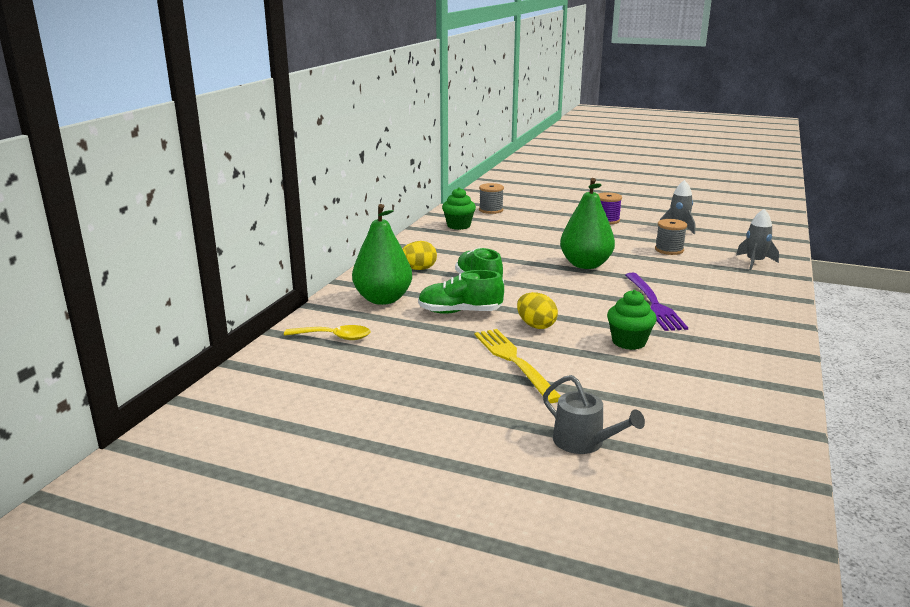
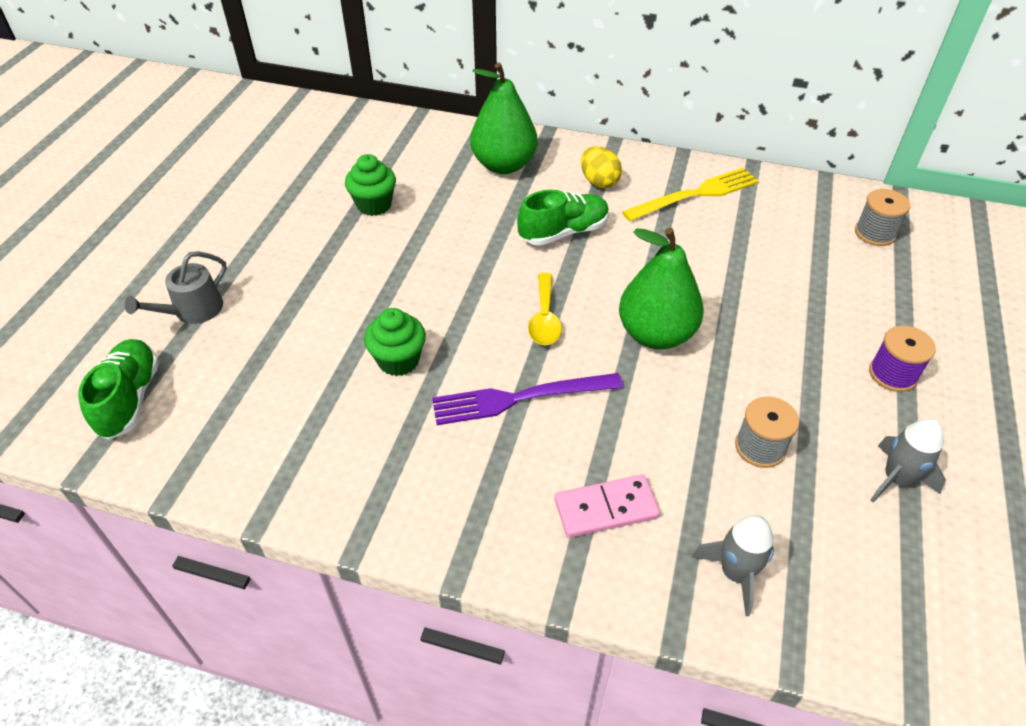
camera: 85 degrees right, 25 degrees up
yellow spoon [284,325,371,340] -> yellow spoon moved to [528,273,562,345]
green shoe [418,270,504,314] -> green shoe moved to [78,339,159,440]
green cupcake [442,187,476,230] -> green cupcake moved to [345,154,396,216]
yellow fork [475,329,560,403] -> yellow fork moved to [622,168,759,221]
yellow egg [517,292,558,329] -> none
none -> pink domino [555,475,660,538]

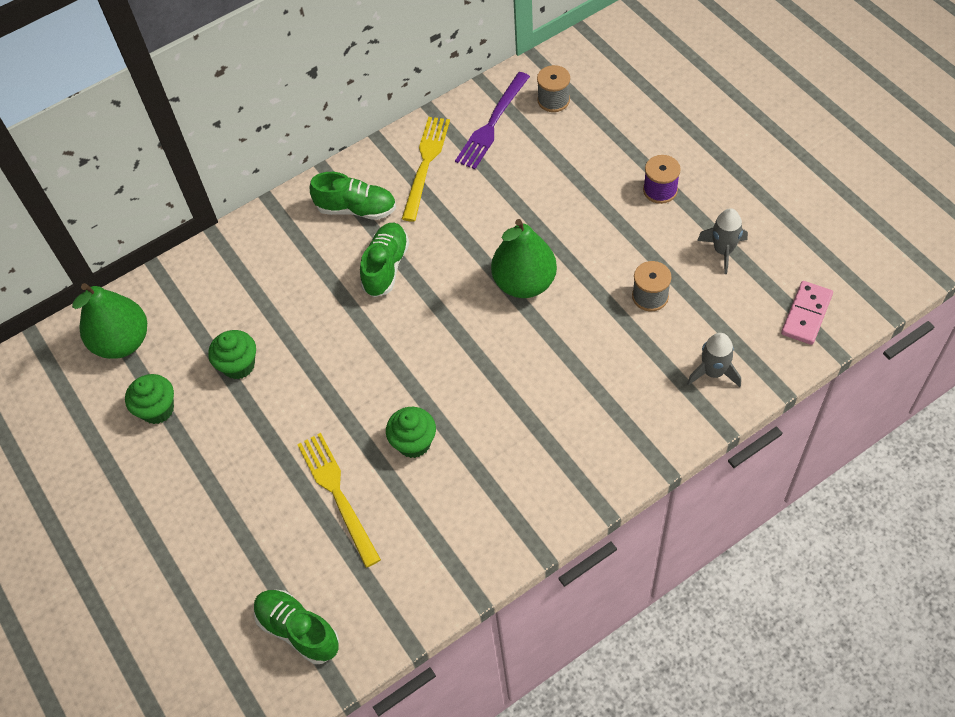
camera: 45 degrees left, 10 degrees up
grey watering can [124,251,227,324] -> none
purple fork [432,373,623,425] -> purple fork moved to [455,72,530,169]
green pear [470,63,538,174] -> green pear moved to [72,283,147,359]
yellow spoon [528,273,562,345] -> none
pink domino [555,475,660,538] -> pink domino moved to [781,281,833,345]
yellow egg [581,146,622,188] -> green shoe [310,172,396,220]
none -> green cupcake [125,374,174,424]
none -> yellow fork [297,433,381,568]

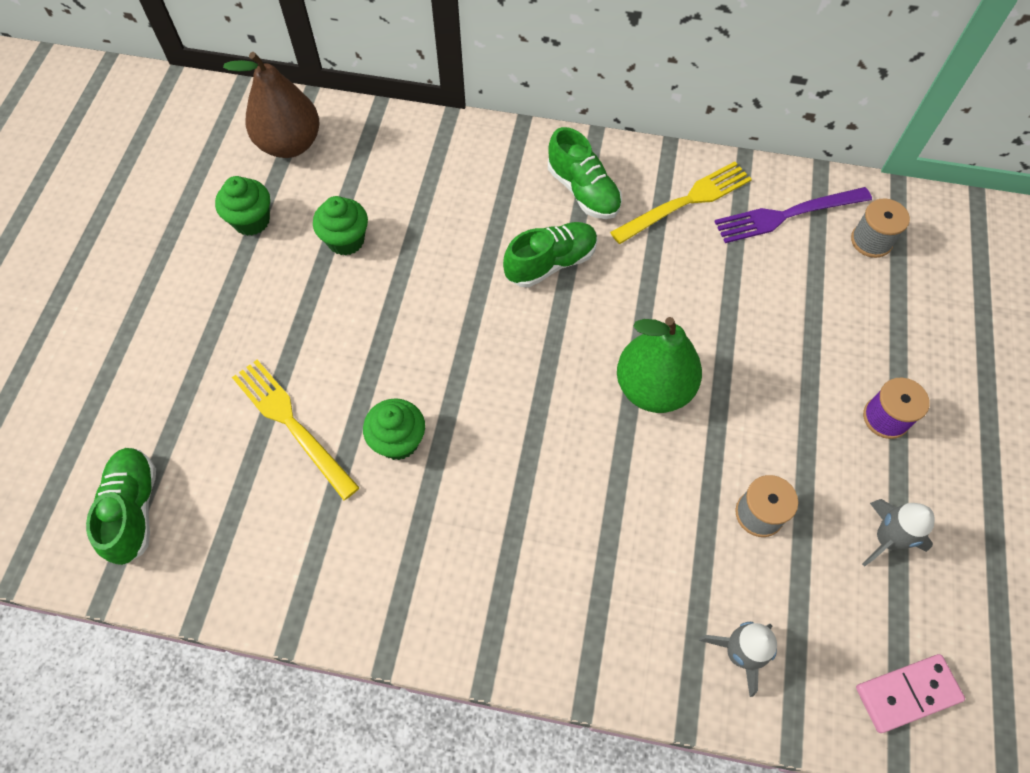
camera: 40 degrees right, 5 degrees up
green pear [72,283,147,359] -> brown pear [223,52,319,158]
yellow fork [297,433,381,568] -> yellow fork turned 60 degrees counterclockwise [232,360,360,500]

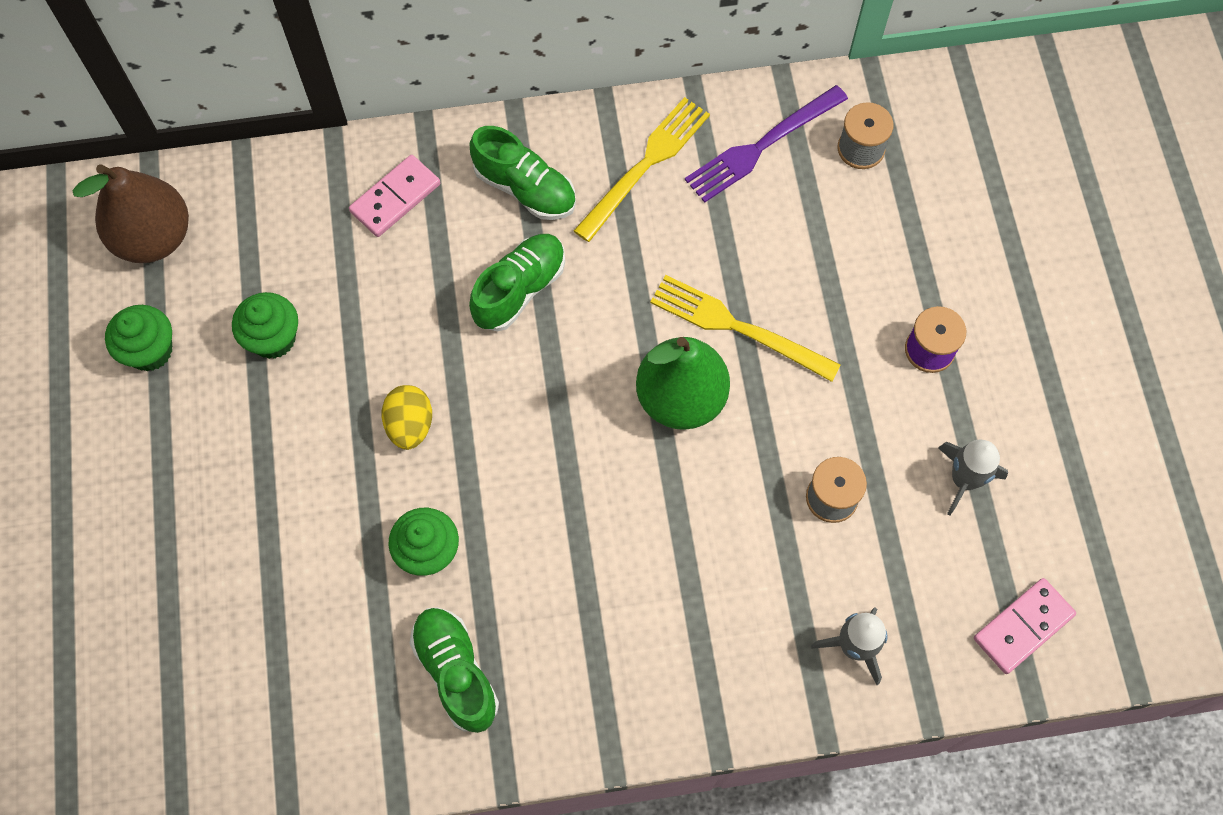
camera: 20 degrees left, 5 degrees up
green shoe [86,448,156,565] -> green shoe moved to [409,607,499,733]
yellow fork [232,360,360,500] -> yellow fork moved to [650,275,841,382]
none -> pink domino [349,155,440,237]
none -> yellow egg [382,385,432,450]

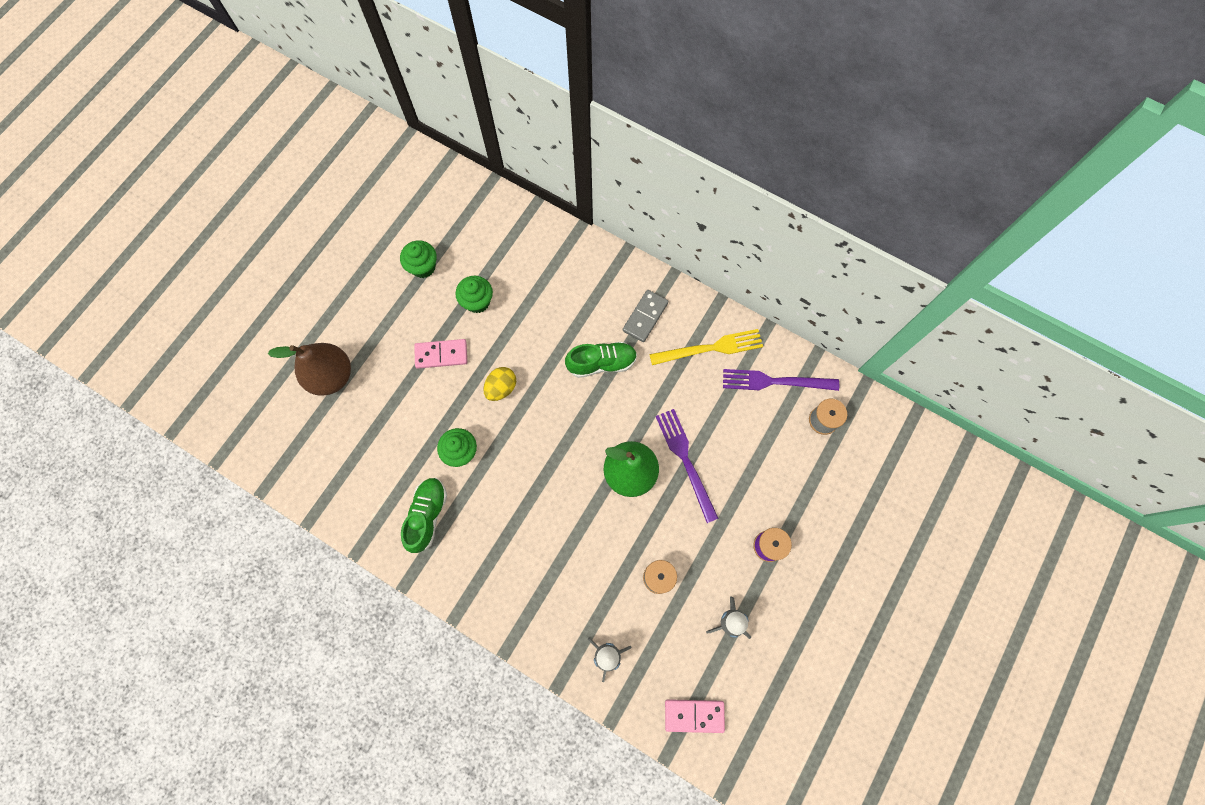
camera: 40 degrees right, 5 degrees up
brown pear [73,164,189,263] -> brown pear moved to [268,343,351,396]
pink domino [349,155,440,237] -> pink domino moved to [414,339,467,369]
green shoe [470,126,576,220] -> grey domino [623,290,668,342]
yellow fork [650,275,841,382] -> purple fork [656,409,719,523]

